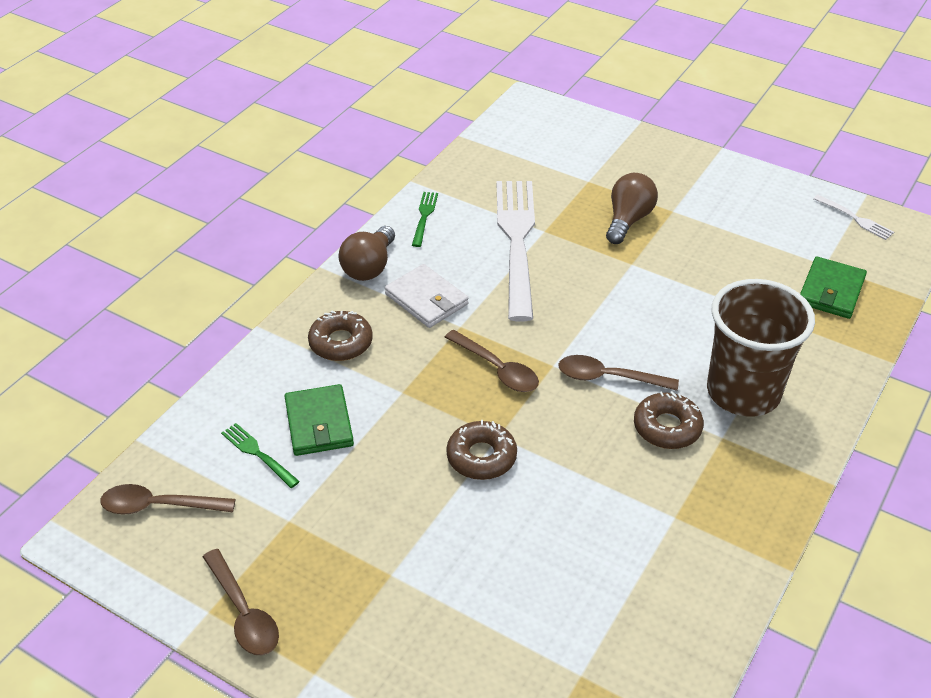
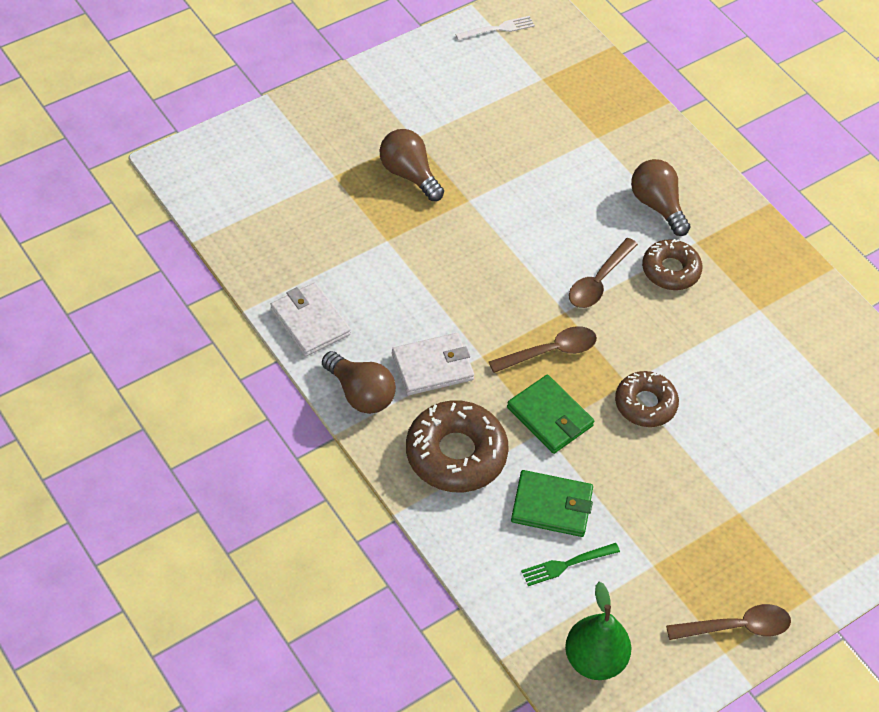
camera: 70 degrees left, 10 degrees up
brown spoon [100,484,235,514] -> green pear [565,582,631,680]
brown donut [308,311,373,361] -> brown donut [406,400,509,492], size x1.57
green fork [412,192,438,247] -> white wallet [270,282,351,356]
white fork [496,181,535,322] -> none
brown cup [707,279,815,417] -> brown light bulb [631,159,690,236]
green wallet [800,256,867,319] -> green wallet moved to [507,375,594,454]

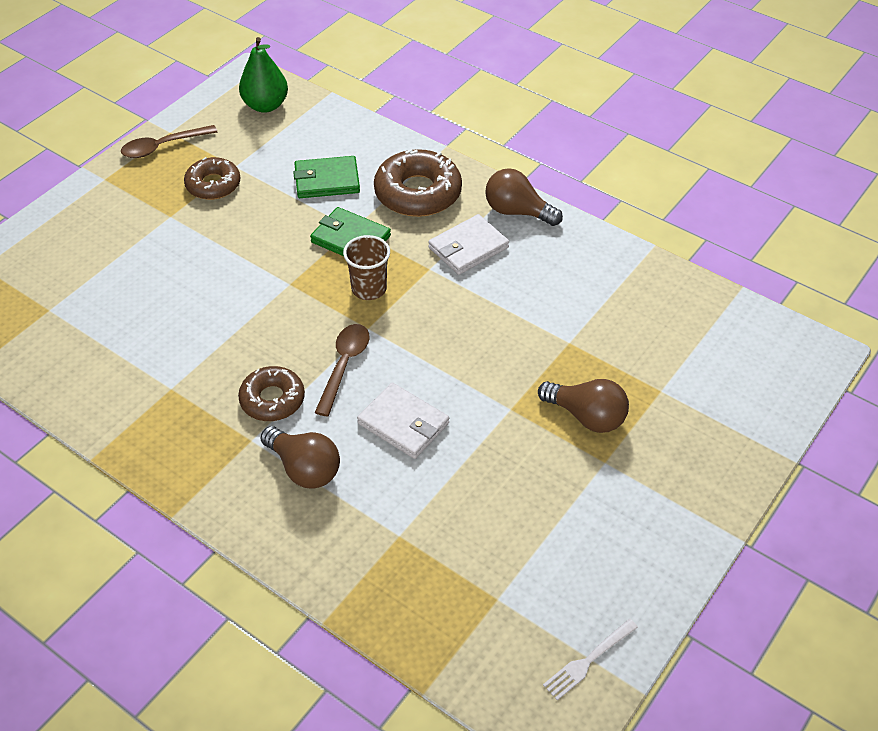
camera: 165 degrees right, 5 degrees down
white wallet [270,282,351,356] -> white wallet moved to [357,383,449,459]
brown spoon [489,326,597,373] -> brown cup [343,235,390,300]
green fork [521,543,620,586] -> none
brown donut [615,371,679,427] -> brown donut moved to [184,157,240,200]

